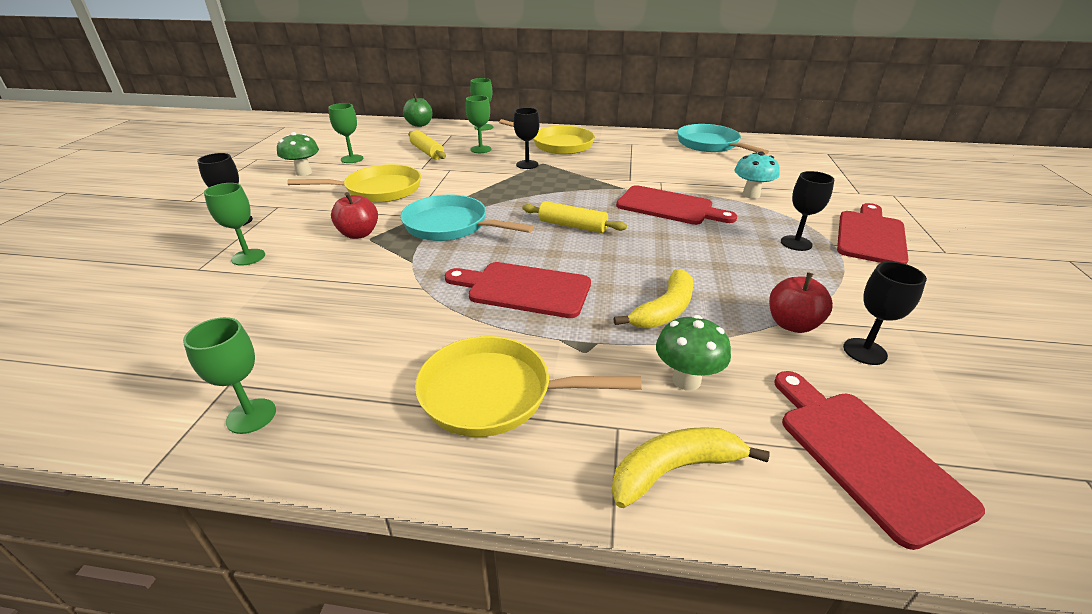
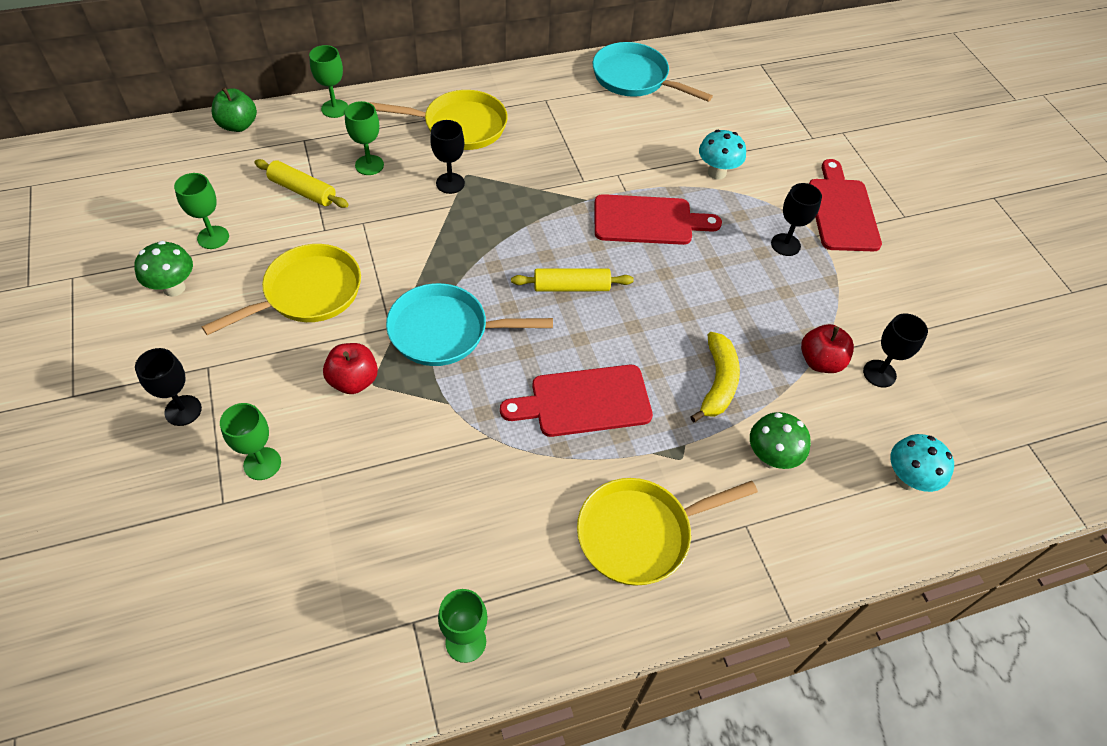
camera: 30 degrees left, 20 degrees up
yellow banana [612,427,770,508] -> none
red cutting board [774,371,985,550] -> turquoise mushroom [890,434,954,492]

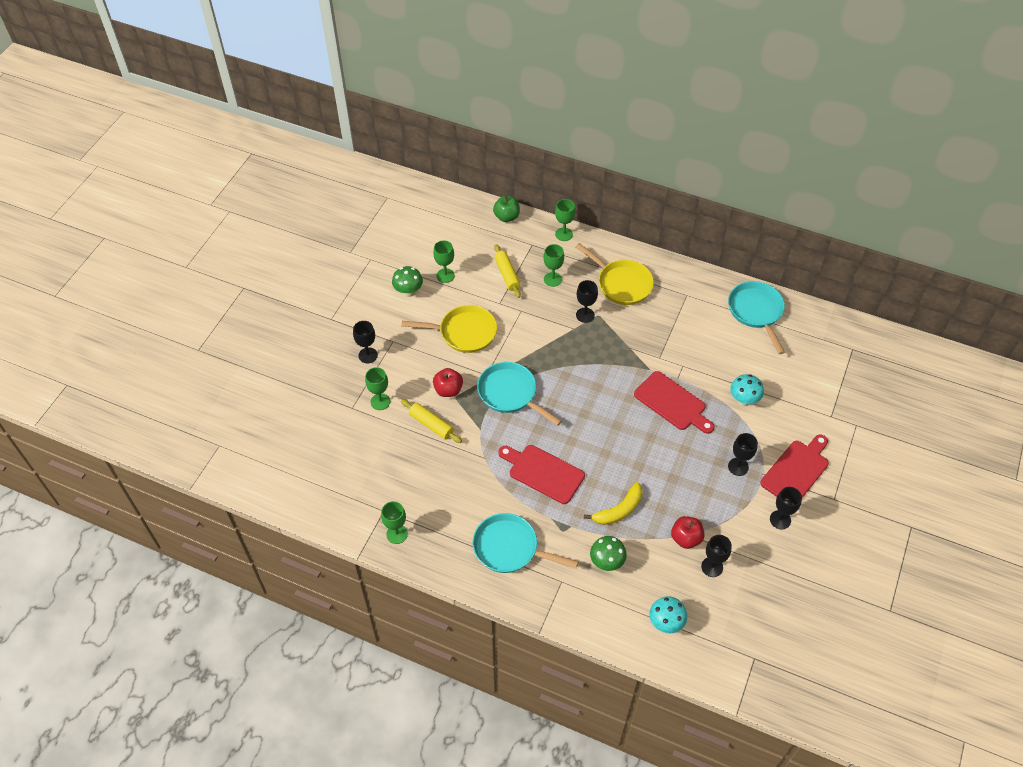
camera: 45 degrees right, 0 degrees up
yellow rolling pin [511,268,634,292] -> yellow rolling pin moved to [401,399,462,443]
yellow pan [577,478,758,586] -> turquoise pan [472,513,578,573]
none -> black goblet [770,487,802,530]

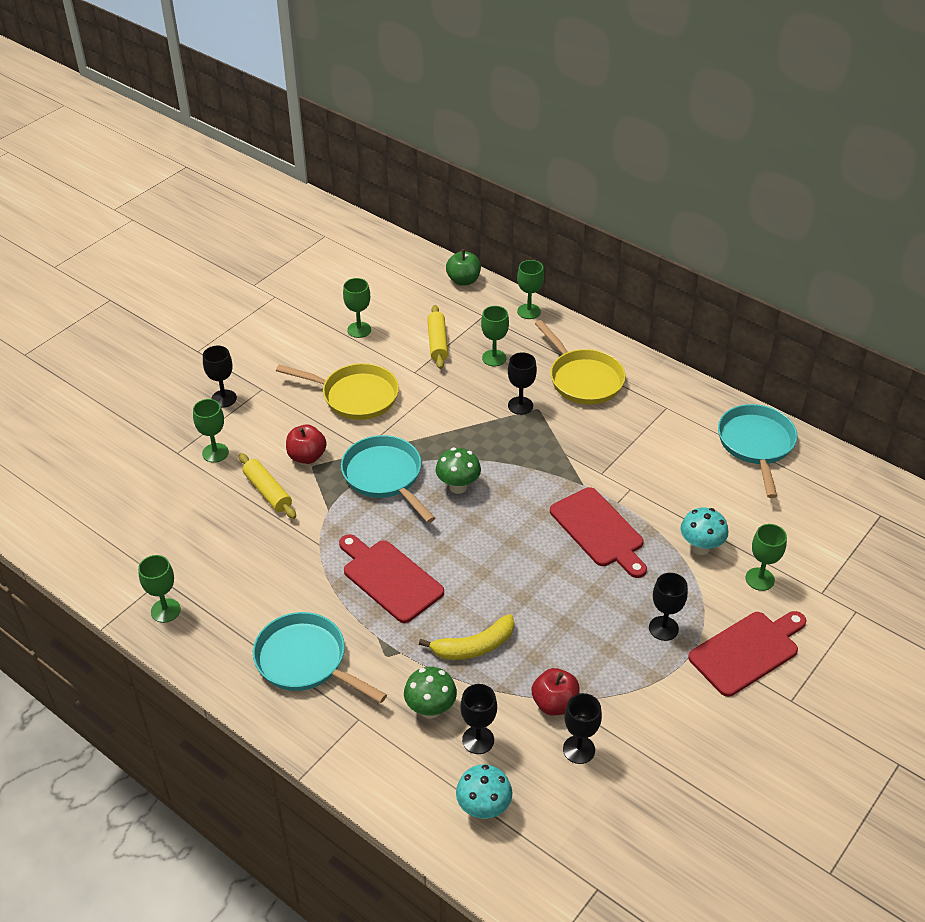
camera: 15 degrees right, 10 degrees down
green mushroom [392,266,423,297] -> green mushroom moved to [436,448,481,494]
black goblet [770,487,802,530] -> black goblet moved to [460,684,497,754]
none -> green goblet [745,524,787,591]

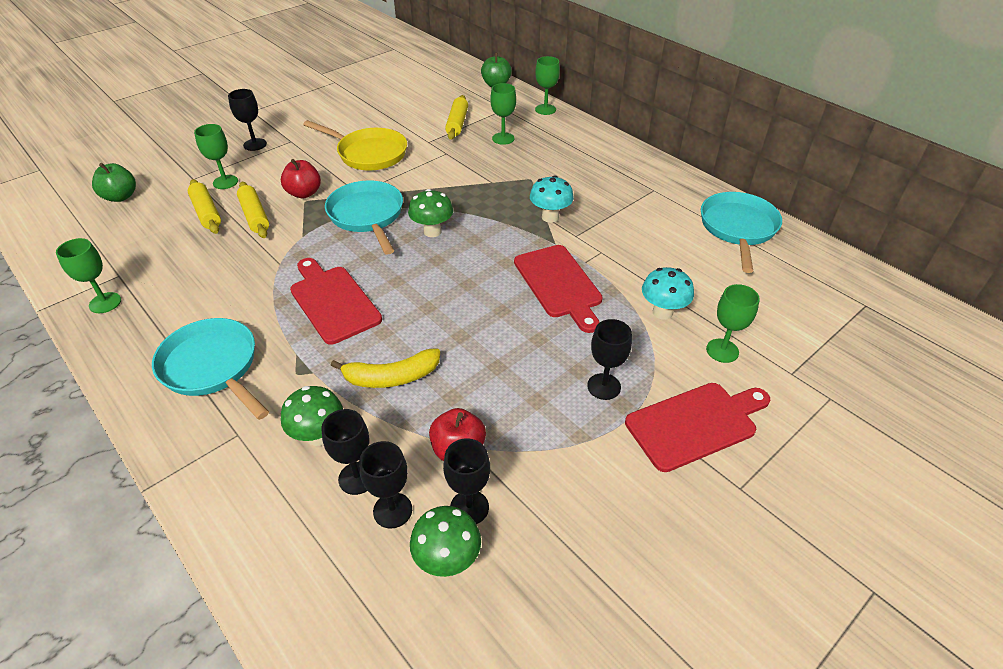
camera: 10 degrees right, 0 degrees up
green goblet [343,278,371,338] -> none
turquoise mushroom [456,764,512,819] -> turquoise mushroom moved to [530,175,574,223]
black goblet [508,352,537,415] -> black goblet moved to [359,441,412,529]
yellow pan [535,320,626,405] -> none
none -> green apple [92,163,136,202]
none -> yellow rolling pin [188,179,221,234]
none -> green mushroom [410,506,481,577]

